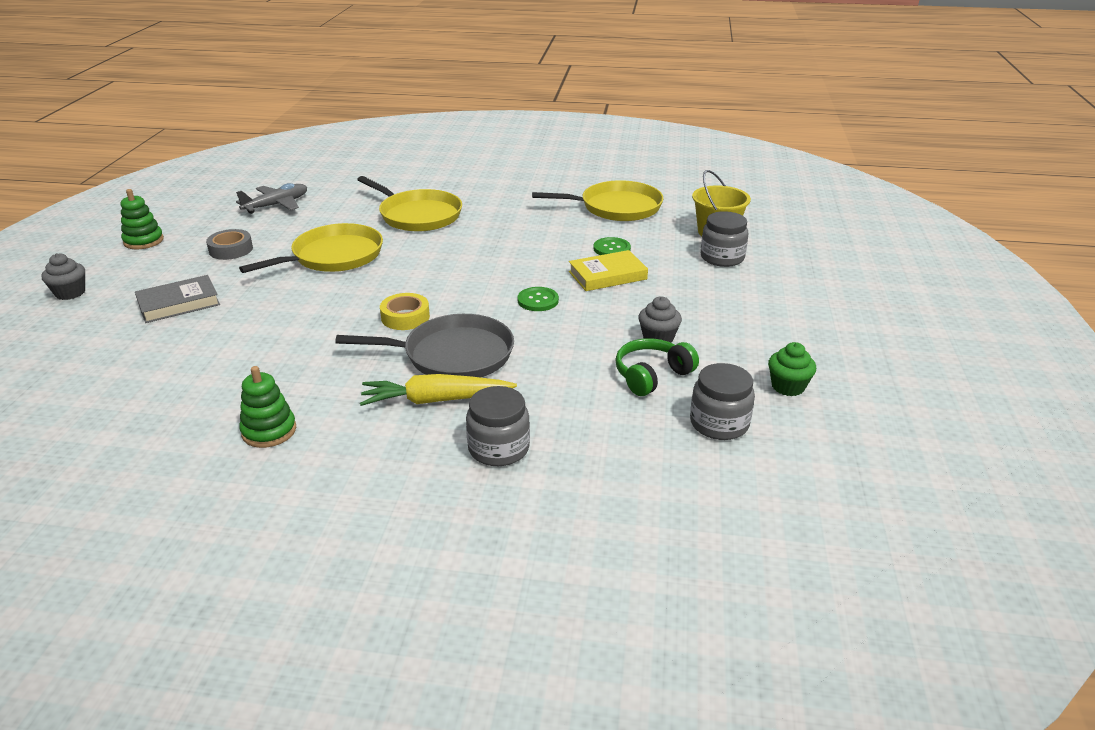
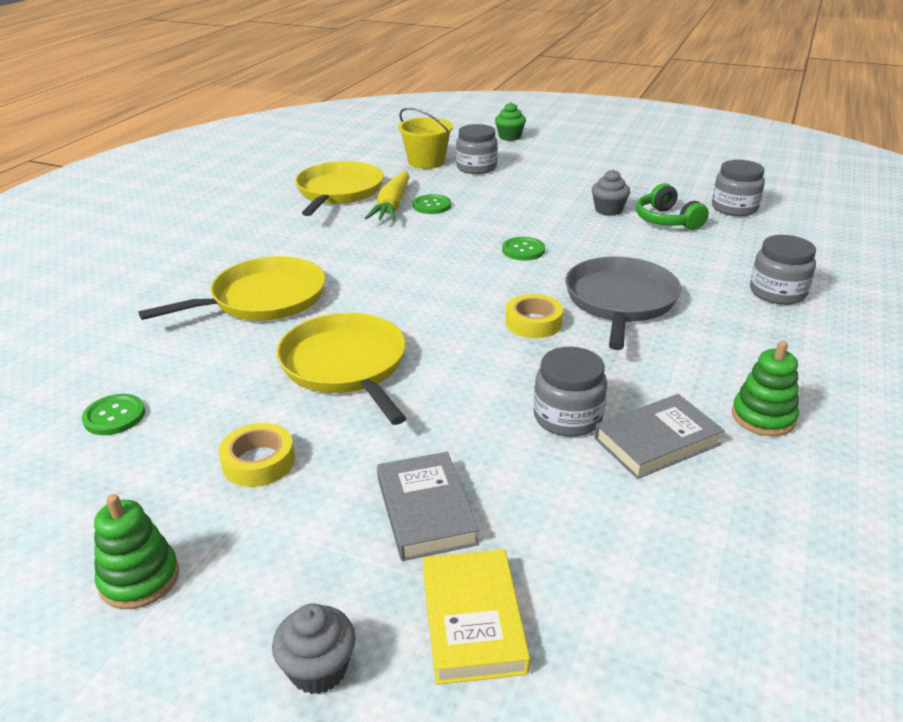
camera: 75 degrees left, 0 degrees up
grey tape [206,229,253,260] -> yellow tape [218,423,295,487]
grey plane [236,183,307,214] -> green button [82,394,145,435]
yellow carrot [360,374,517,406] -> yellow carrot moved to [365,171,409,221]
yellow book [569,250,648,291] -> yellow book moved to [423,549,530,685]
green cupcake [768,342,816,396] -> green cupcake moved to [495,102,526,141]
none -> grey jar [534,347,607,437]
none -> grey book [594,394,725,479]

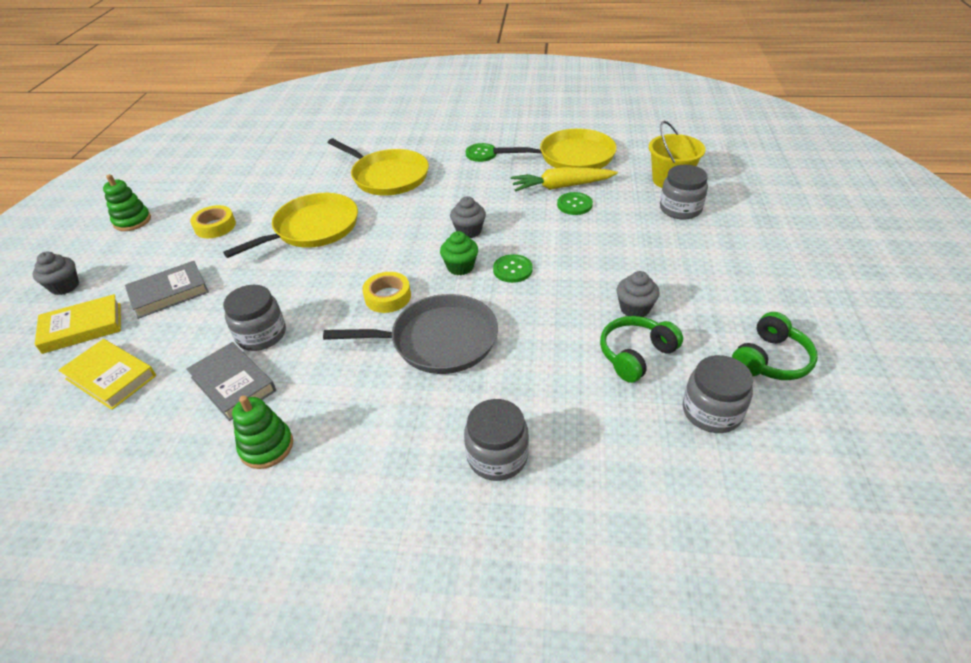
camera: 75 degrees right, 10 degrees up
green button [82,394,145,435] -> green button moved to [466,143,497,162]
green cupcake [495,102,526,141] -> green cupcake moved to [440,231,478,275]
none -> yellow book [58,339,156,410]
none -> grey cupcake [450,196,486,238]
none -> green headphones [732,312,818,380]

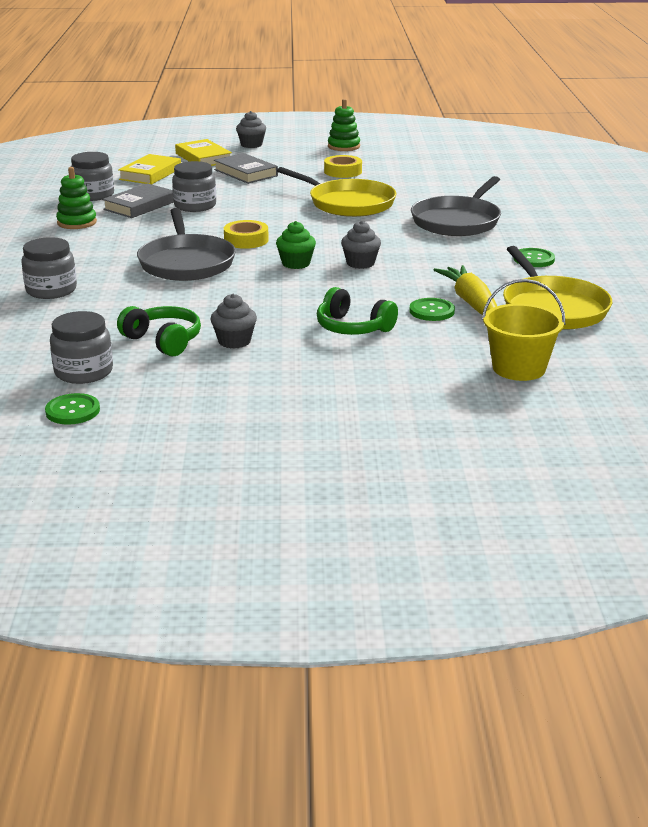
camera: 80 degrees right, 15 degrees down
yellow pan [328,139,429,195] -> grey pan [411,176,501,236]
green button [493,254,533,283] -> green button moved to [45,393,100,425]
grey jar [660,165,708,220] -> grey jar moved to [71,152,114,201]
green headphones [732,312,818,380] -> green headphones moved to [317,287,398,335]

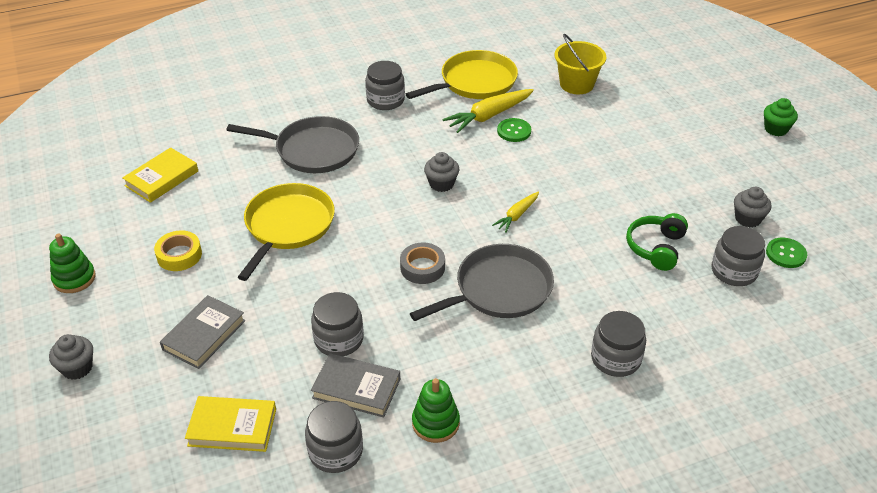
camera: 110 degrees left, 15 degrees up
yellow book [175,139,232,166] -> yellow book moved to [122,147,198,203]
grey cupcake [211,294,257,349] -> grey cupcake moved to [734,187,771,228]
yellow tape [224,220,269,249] -> grey tape [400,242,445,284]
green cupcake [276,221,316,269] -> green cupcake moved to [764,98,798,136]
green headphones [317,287,398,335] -> none
green button [514,248,555,267] -> grey jar [365,61,405,110]
none -> yellow carrot [492,192,539,233]

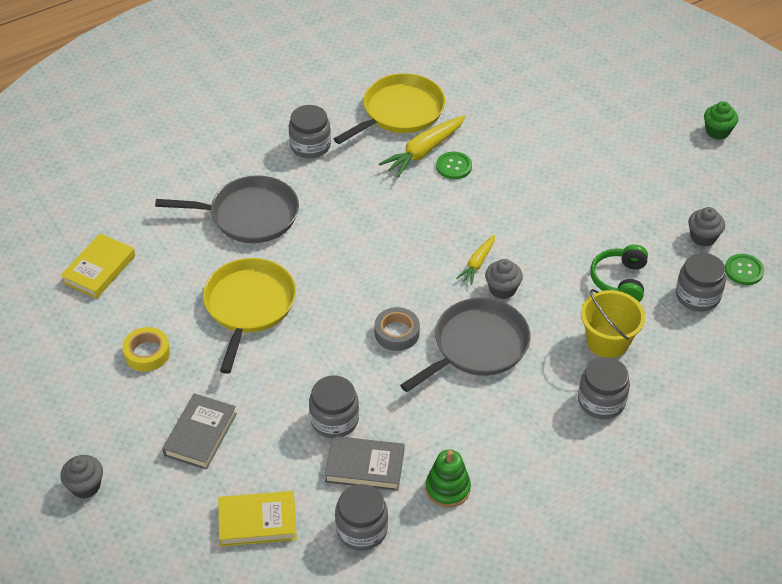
camera: 10 degrees left, 5 degrees up
green stacking toy [49,234,96,293] -> none
grey cupcake [424,152,459,192] -> grey cupcake moved to [485,259,523,299]
yellow bucket [555,34,606,94] -> yellow bucket moved to [581,289,645,358]

